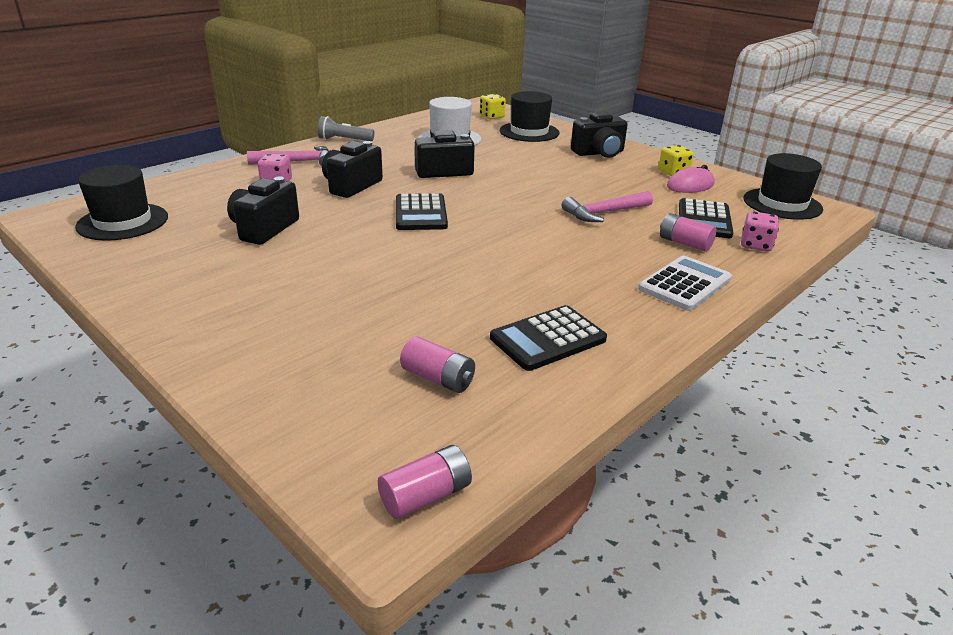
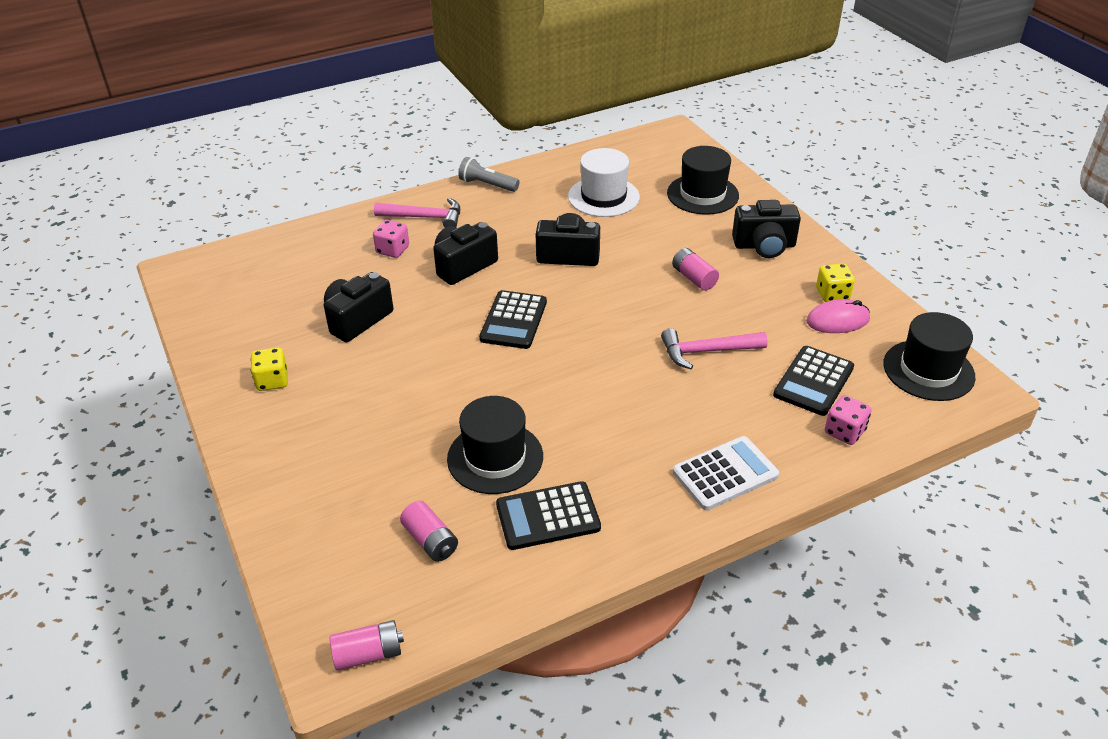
camera: 20 degrees right, 10 degrees up
black hat [75,165,168,241] -> black hat moved to [447,396,543,494]
yellow dice [480,94,506,119] -> yellow dice moved to [251,348,288,391]
pink battery [660,213,716,252] -> pink battery moved to [672,248,719,291]

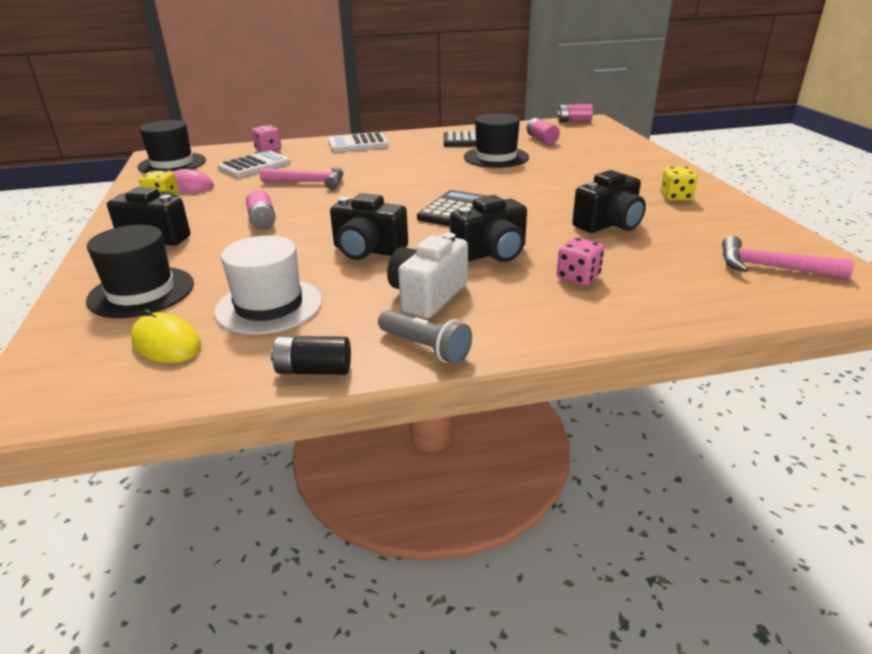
camera: 165 degrees left, 10 degrees down
pink hammer [374,198,460,228] -> pink hammer moved to [722,236,854,279]
black calculator [773,346,854,416] -> white calculator [218,151,291,178]
none -> yellow mouse [131,309,201,363]
none -> black battery [271,336,351,375]
none -> white camera [387,233,468,318]

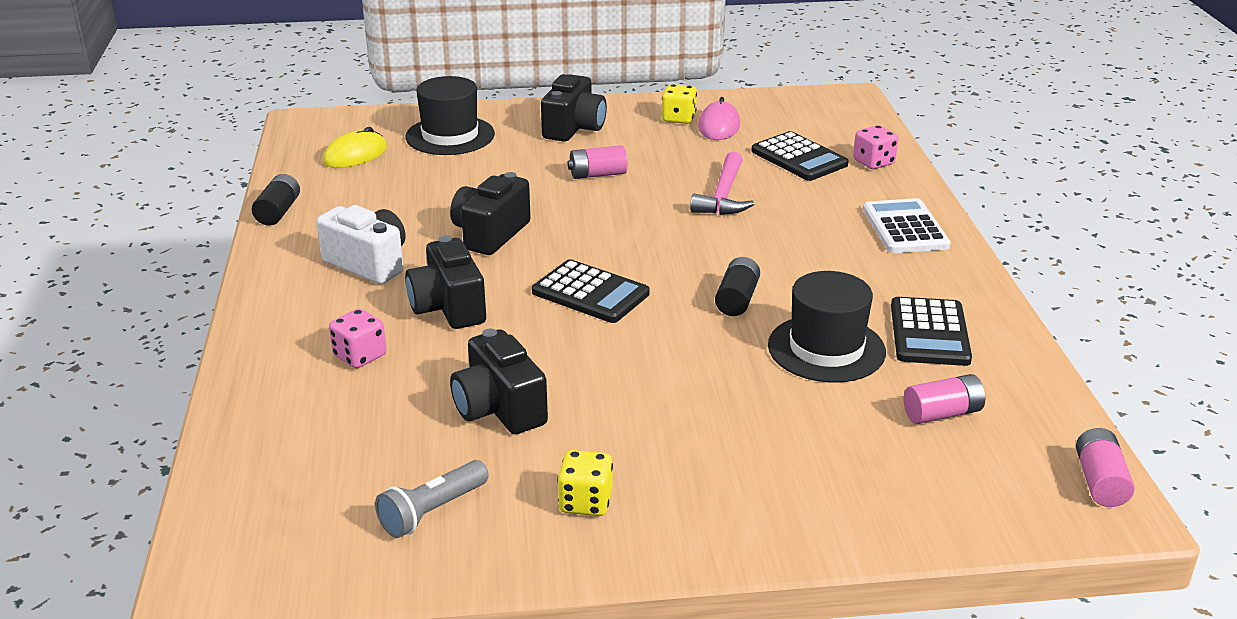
camera: 95 degrees right, 0 degrees up
black hat [138,120,206,173] -> none
white hat [214,235,322,335] -> none
white calculator [218,151,291,178] -> black calculator [751,131,849,181]
grey flashlight [378,310,472,364] -> grey flashlight moved to [375,460,489,538]
pink hammer [722,236,854,279] -> none
none -> black battery [715,257,760,316]

